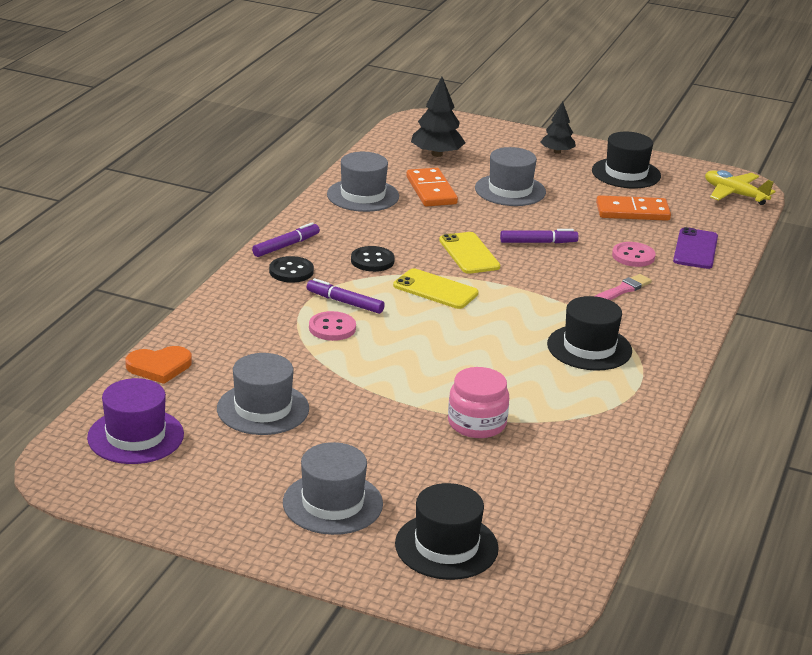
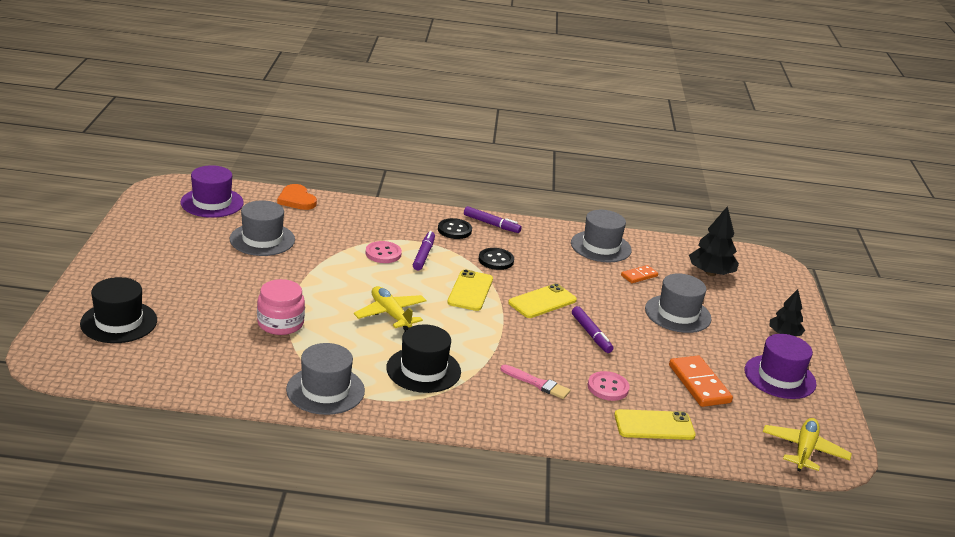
camera: 70 degrees right, 0 degrees up
grey hat [283,442,383,535] -> grey hat moved to [286,343,365,415]
orange domino [406,168,458,207] -> orange domino [621,265,658,283], size x0.57
black hat [592,132,661,188] -> purple hat [745,334,816,399]
purple phone [673,227,718,269] -> yellow phone [614,409,696,440]
none -> yellow plane [354,286,427,331]

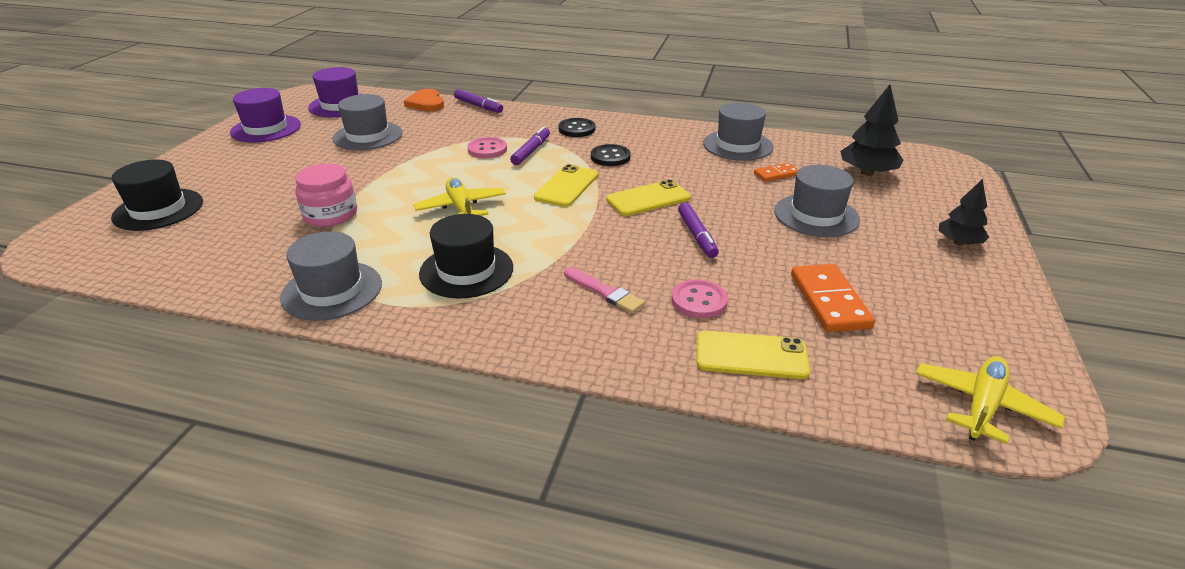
camera: 15 degrees right, 5 degrees up
purple marker [464,206,522,233] -> purple marker moved to [454,89,503,113]
purple hat [745,334,816,399] -> purple hat moved to [230,88,301,143]

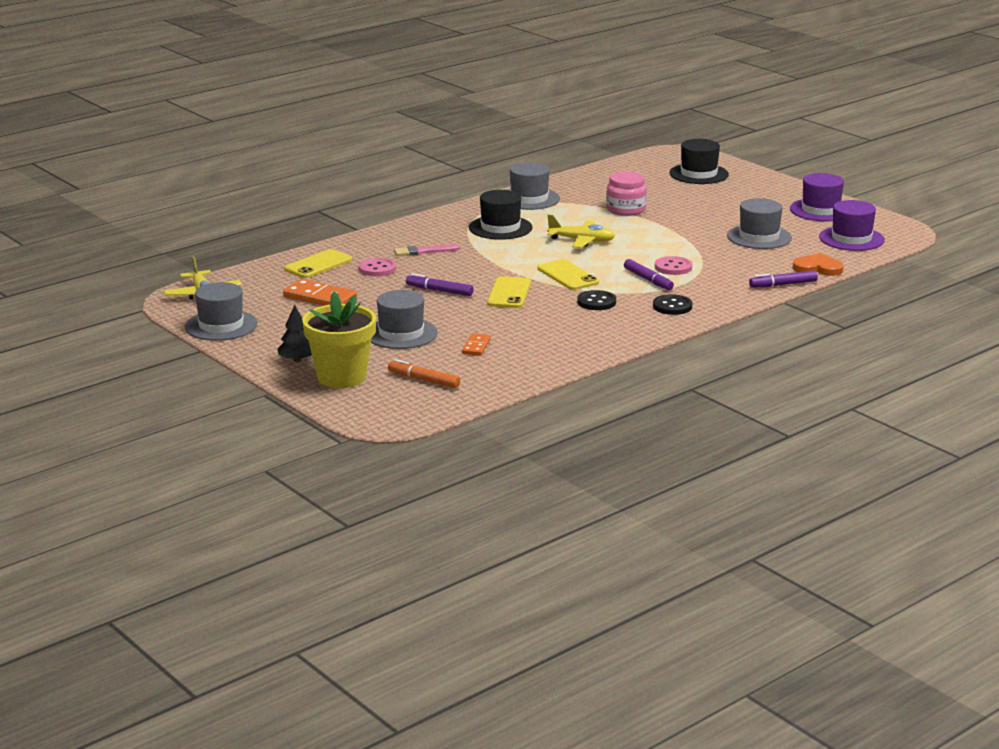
camera: 125 degrees right, 10 degrees down
grey hat [703,103,774,161] -> grey hat moved to [185,282,258,341]
black tree [840,84,903,176] -> orange marker [388,359,460,388]
none -> yellow flower pot [302,291,376,388]

